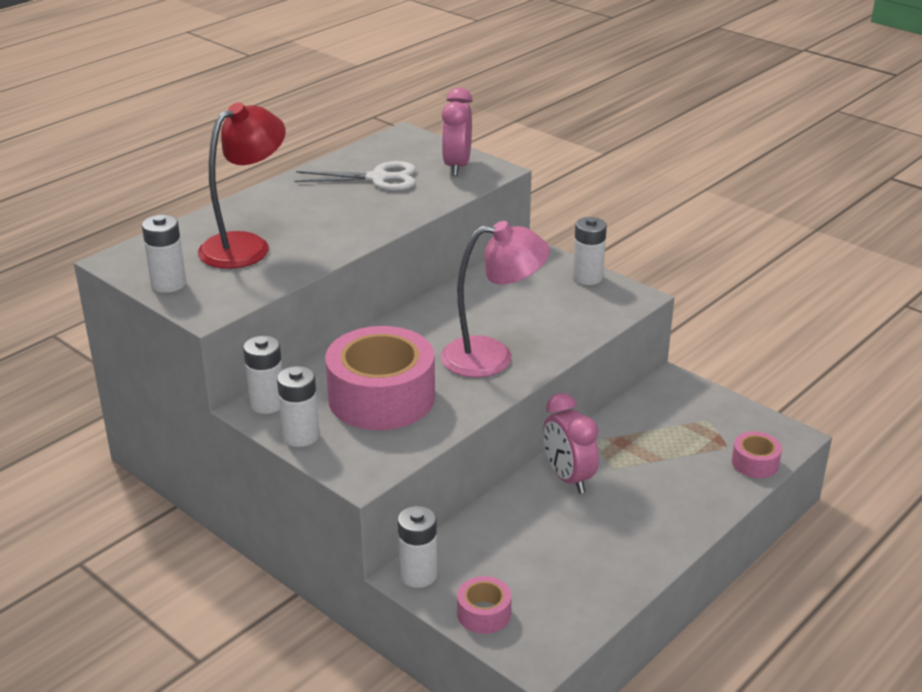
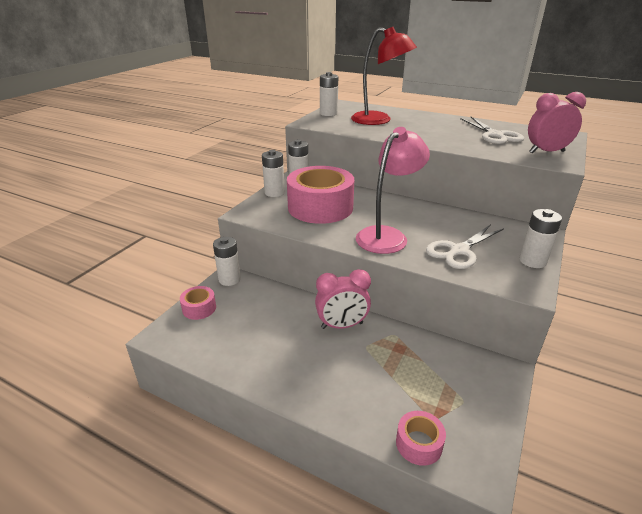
camera: 75 degrees right, 0 degrees up
pink lamp [441,221,550,378] -> pink lamp turned 120 degrees counterclockwise [356,127,430,254]
pink clock [543,393,599,494] -> pink clock turned 150 degrees counterclockwise [315,269,371,329]
none -> white scissors [426,224,504,269]

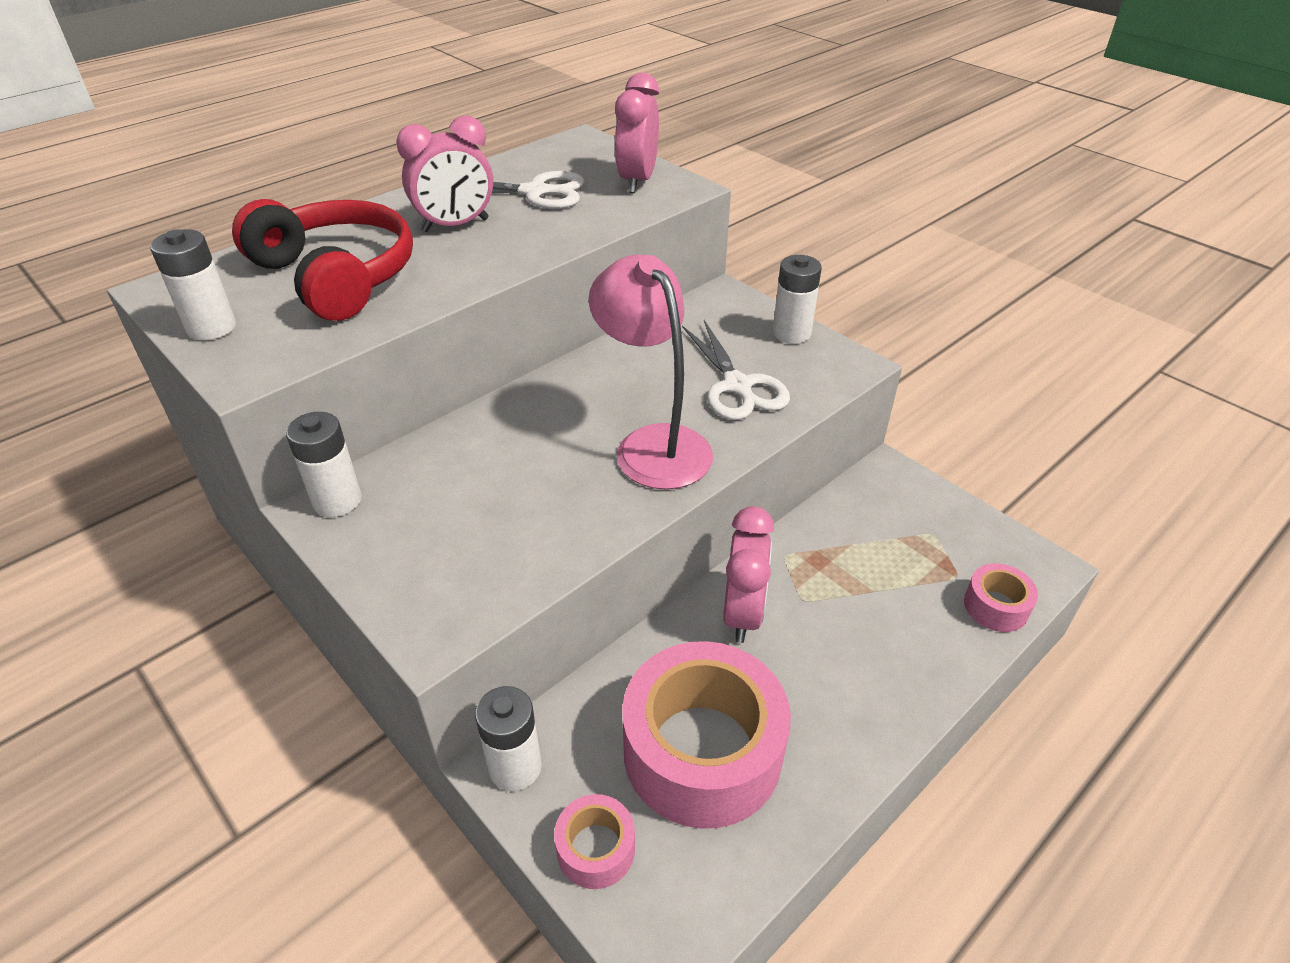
camera: 70 degrees left, 10 degrees up
white battery [262,150,285,197] -> none
pink tape [287,166,354,224] -> pink tape moved to [622,641,791,829]
red lamp [351,27,417,125] -> red headphones [232,199,413,321]
none -> pink clock [396,115,493,232]

